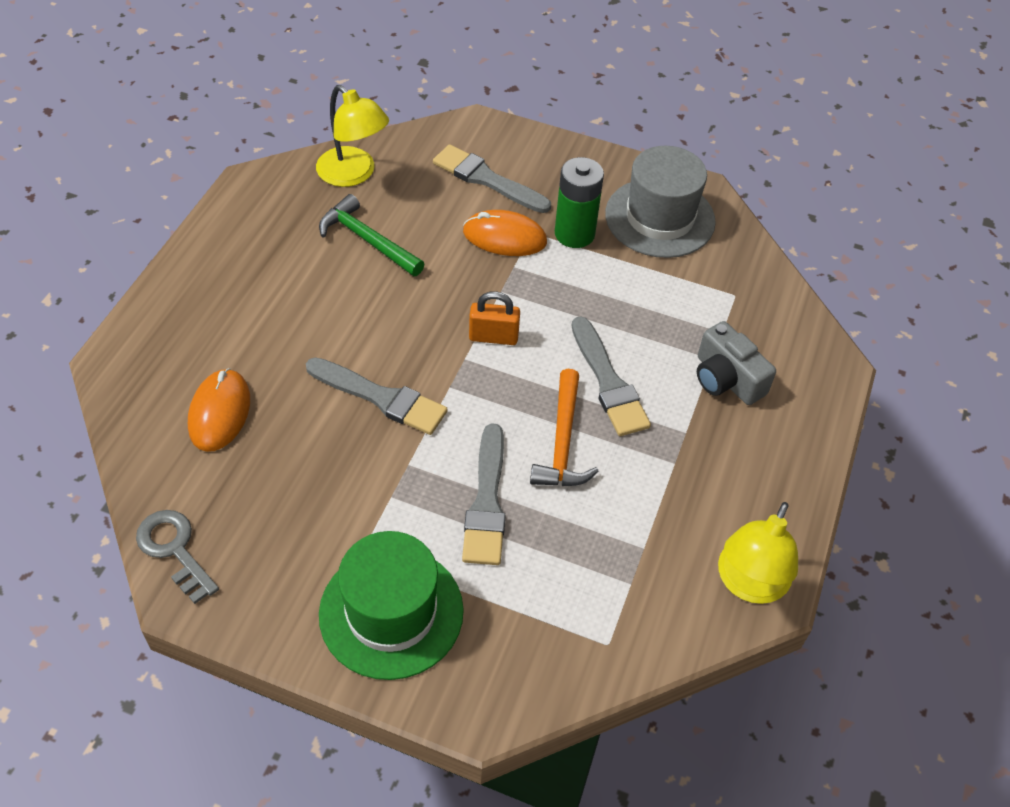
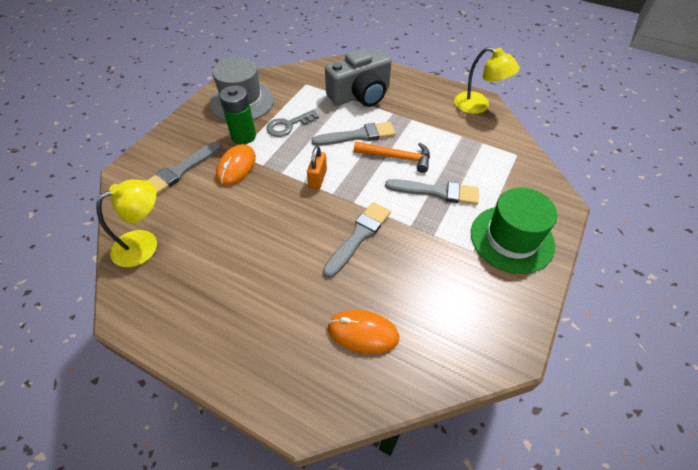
camera: 80 degrees left, 0 degrees up
grey key [136,510,219,604] -> grey key moved to [266,110,319,137]
green hammer [319,194,424,276] -> none
grey camera [697,321,776,405] -> grey camera [325,49,392,107], size x1.58

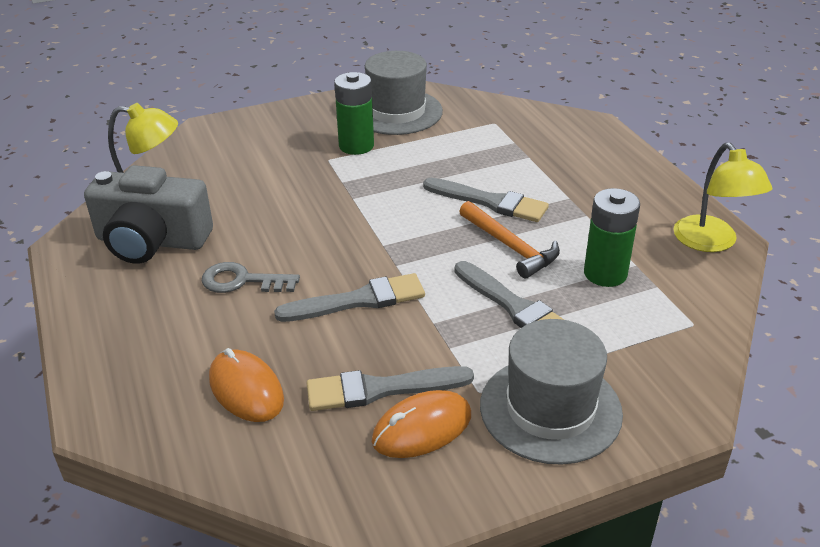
camera: 40 degrees right, 15 degrees down
grey brush [147,141,221,195] -> grey brush moved to [307,366,474,411]
orange mouse [216,144,256,186] -> orange mouse moved to [372,390,471,458]
grey key [266,110,319,137] -> grey key moved to [202,262,300,293]
orange padlock [307,146,327,190] -> none
grey camera [325,49,392,107] -> grey camera moved to [84,165,213,264]
green hat [471,188,557,274] -> grey hat [480,319,623,465]
none -> green battery [584,188,640,287]

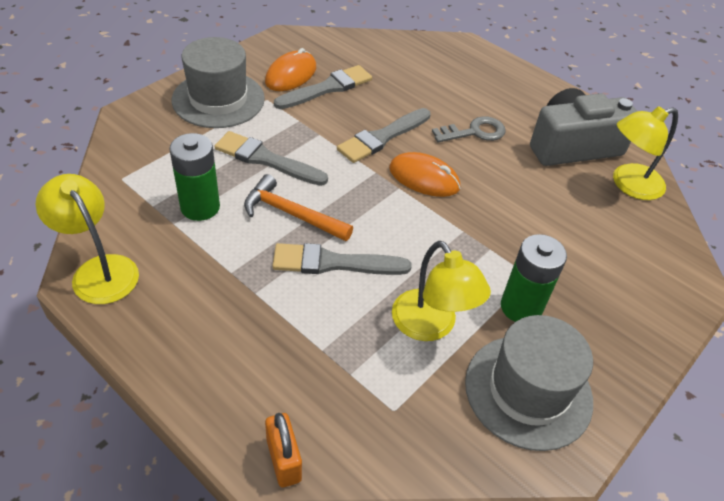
camera: 150 degrees right, 10 degrees up
orange mouse [209,348,284,422] -> orange mouse moved to [389,152,460,197]
none -> orange padlock [265,413,302,487]
none -> yellow lamp [392,241,491,341]

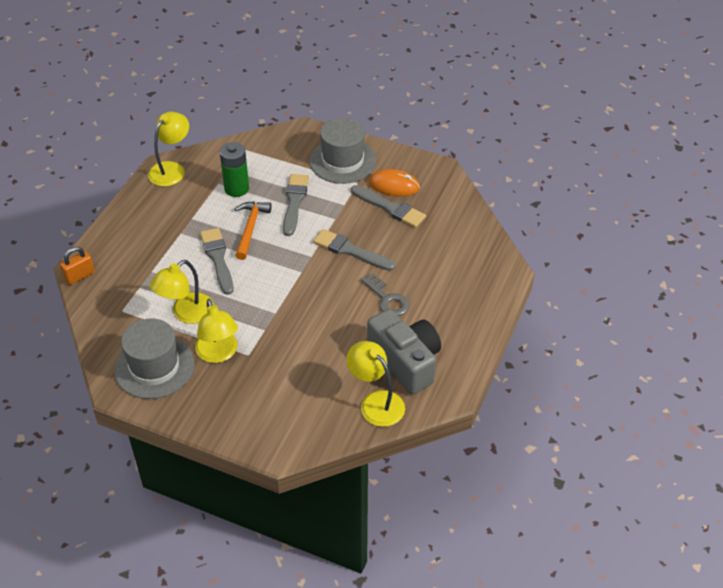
camera: 75 degrees right, 0 degrees up
orange mouse [389,152,460,197] -> none
green battery [501,234,567,322] -> yellow lamp [195,299,238,363]

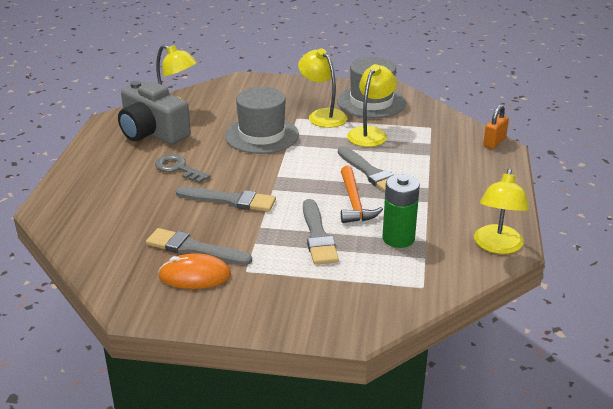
camera: 165 degrees right, 15 degrees down
grey hat [310,118,376,184] -> grey hat moved to [225,87,299,154]

